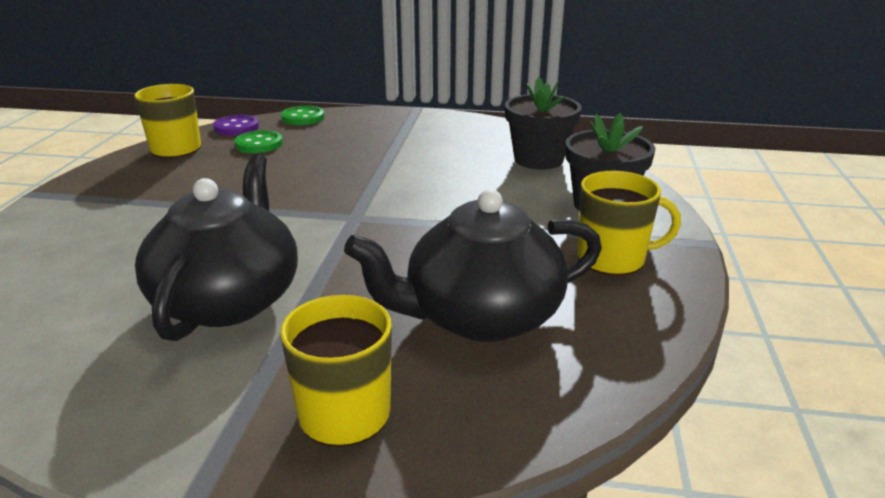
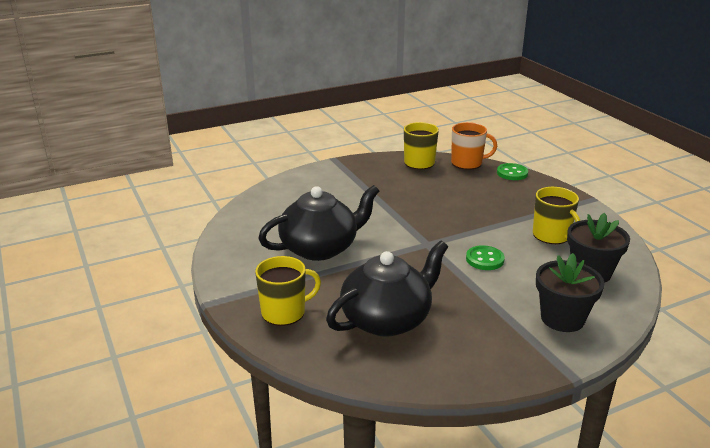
camera: 55 degrees right, 0 degrees up
purple button [213,115,259,136] -> orange mug [451,122,497,170]
green button [234,130,283,153] -> green button moved to [466,245,505,270]
black teapot [344,189,602,342] -> black teapot turned 105 degrees clockwise [326,240,448,337]
yellow mug [577,171,681,276] -> yellow mug moved to [533,187,580,244]

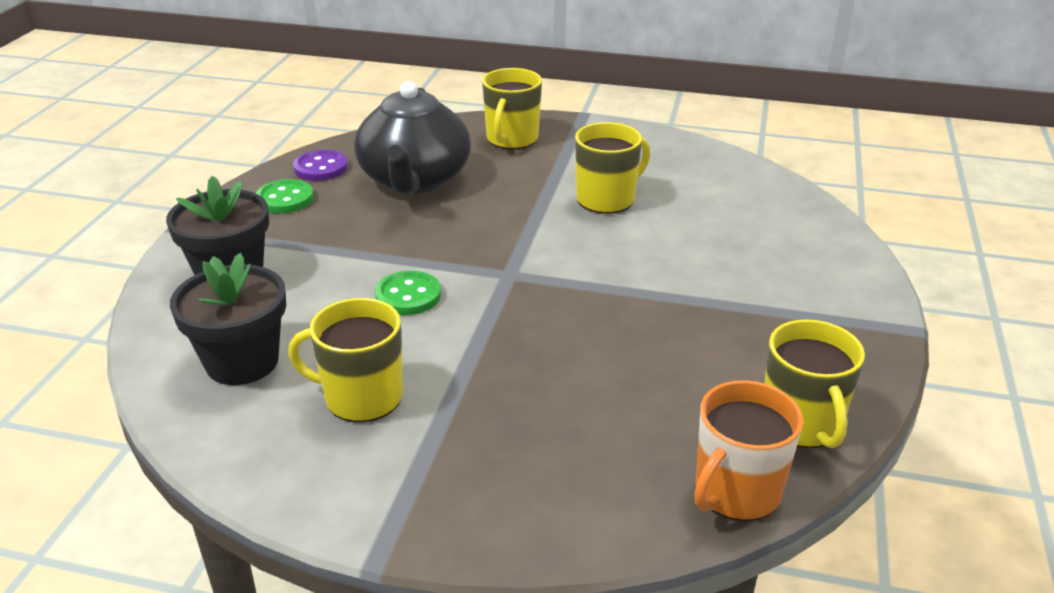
camera: 130 degrees right, 5 degrees up
black teapot [258,185,379,261] -> yellow mug [575,122,650,214]
green button [497,163,528,180] -> green button moved to [256,179,314,213]
none -> purple button [293,150,348,181]

